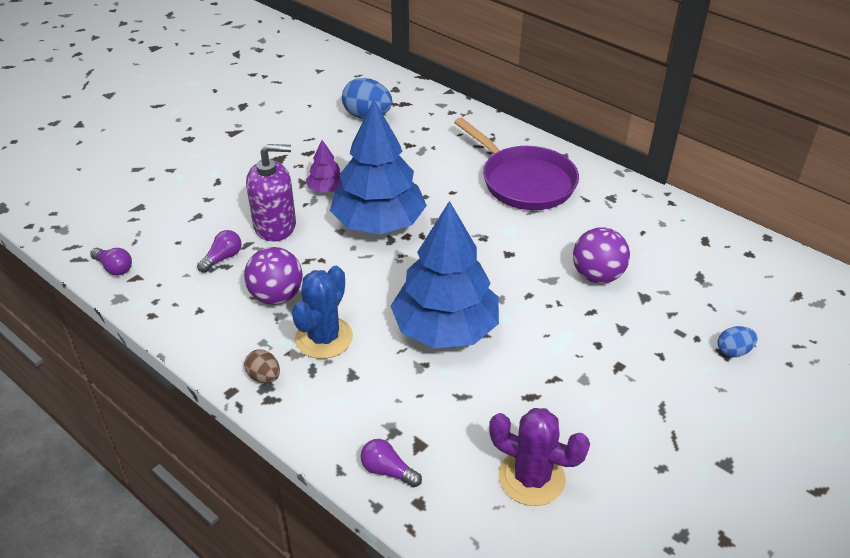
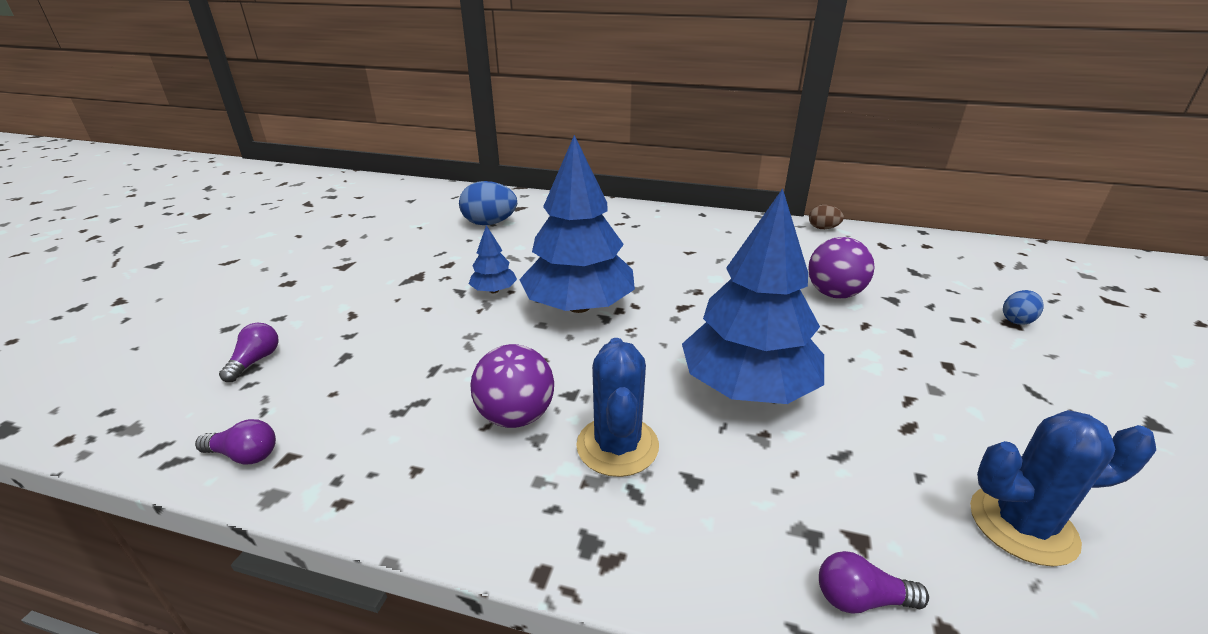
camera: 25 degrees left, 10 degrees down
purple light bulb [197,230,241,273] -> purple light bulb moved to [219,323,279,382]
brown egg [244,350,280,383] -> brown egg moved to [809,205,844,229]
purple soap dispenser [246,144,296,241] -> none
purple tree [306,140,342,193] -> blue tree [469,225,517,293]
purple pan [454,117,579,210] -> none
purple cactus [489,408,590,506] -> blue cactus [970,410,1156,567]

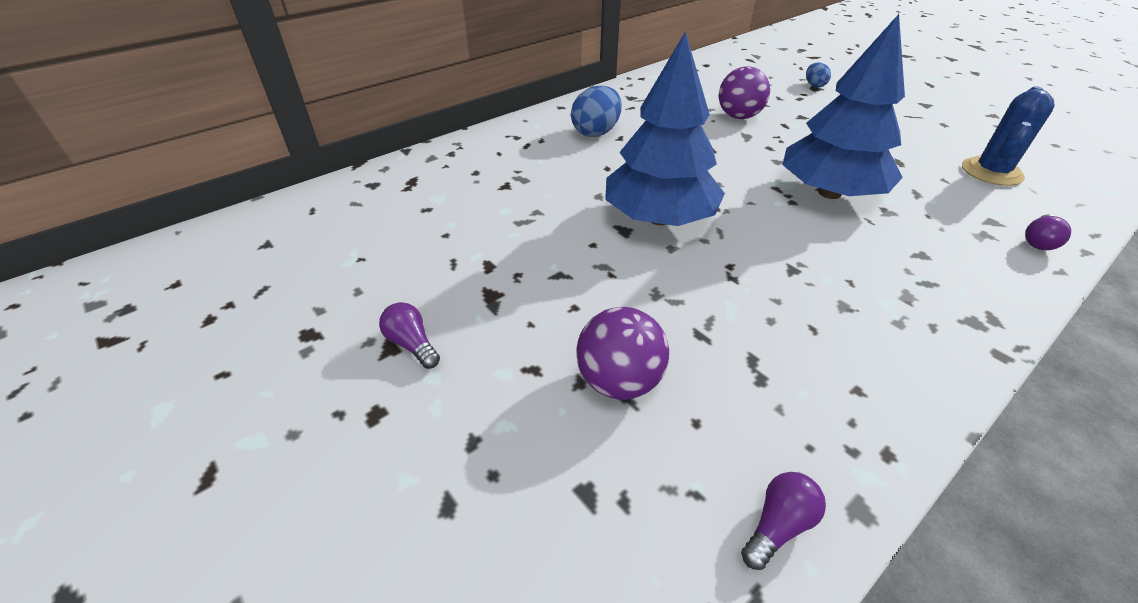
camera: 55 degrees left, 10 degrees up
purple light bulb [219,323,279,382] -> purple light bulb moved to [379,302,440,369]
blue egg [459,181,517,225] -> blue egg moved to [571,86,622,137]
blue tree [469,225,517,293] -> none
purple ball [470,344,554,428] -> purple ball moved to [576,307,669,400]
blue cactus [576,338,659,477] -> none
brown egg [809,205,844,229] -> none

